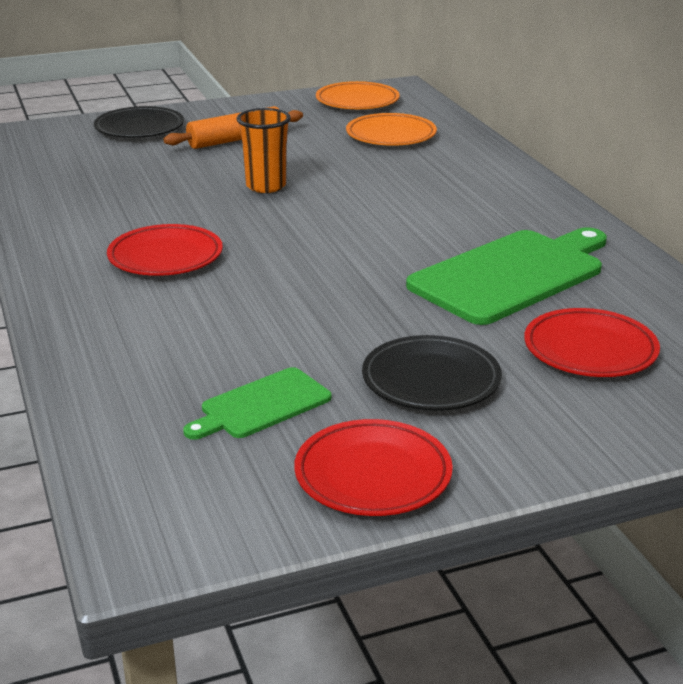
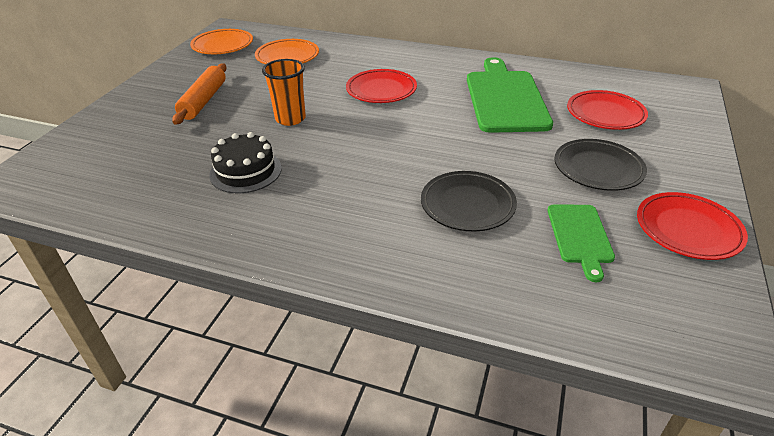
camera: 50 degrees left, 10 degrees up
black plate [94,106,184,138] -> black plate moved to [421,171,517,231]
red plate [107,224,223,276] -> red plate moved to [346,69,417,103]
none -> black cake [209,132,282,193]

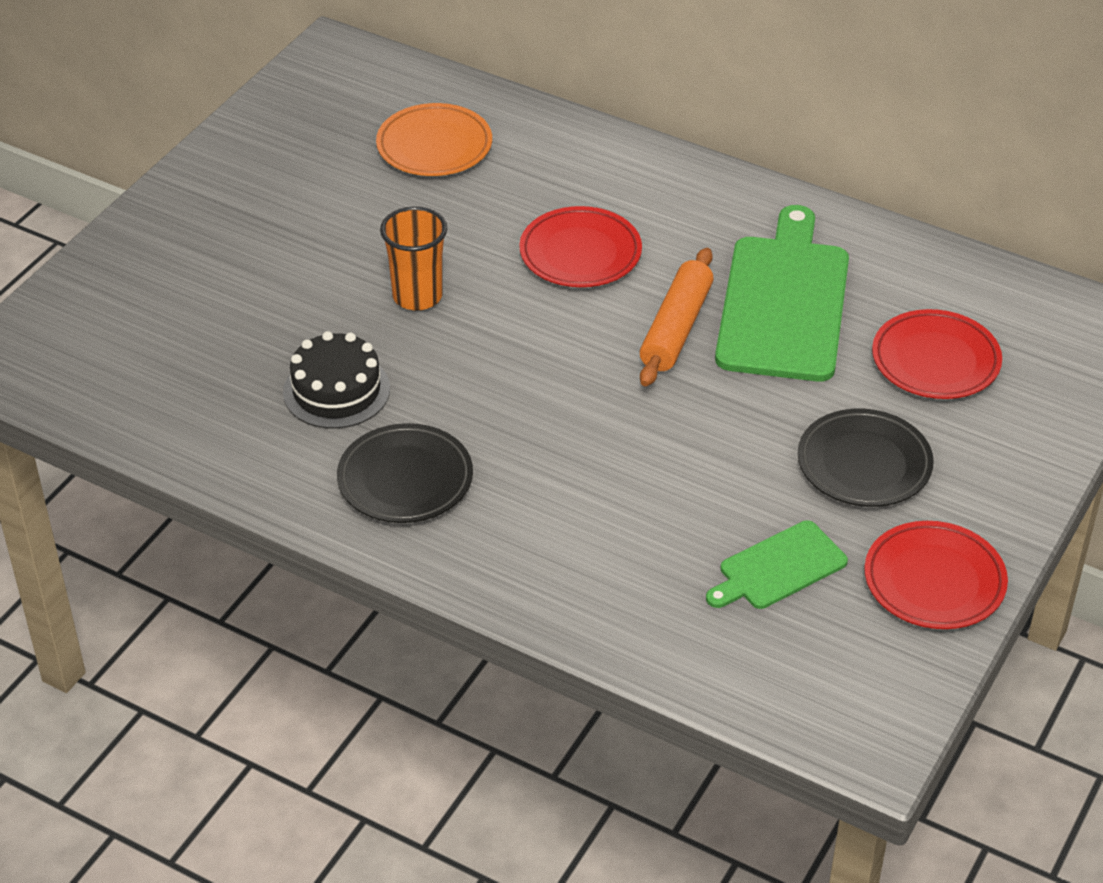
camera: 10 degrees right, 5 degrees up
orange rolling pin [172,63,227,125] -> orange rolling pin moved to [640,248,713,387]
orange plate [190,29,253,54] -> none
black plate [421,171,517,231] -> black plate moved to [337,423,473,523]
green cutting board [547,205,615,282] -> green cutting board turned 45 degrees clockwise [706,520,848,609]

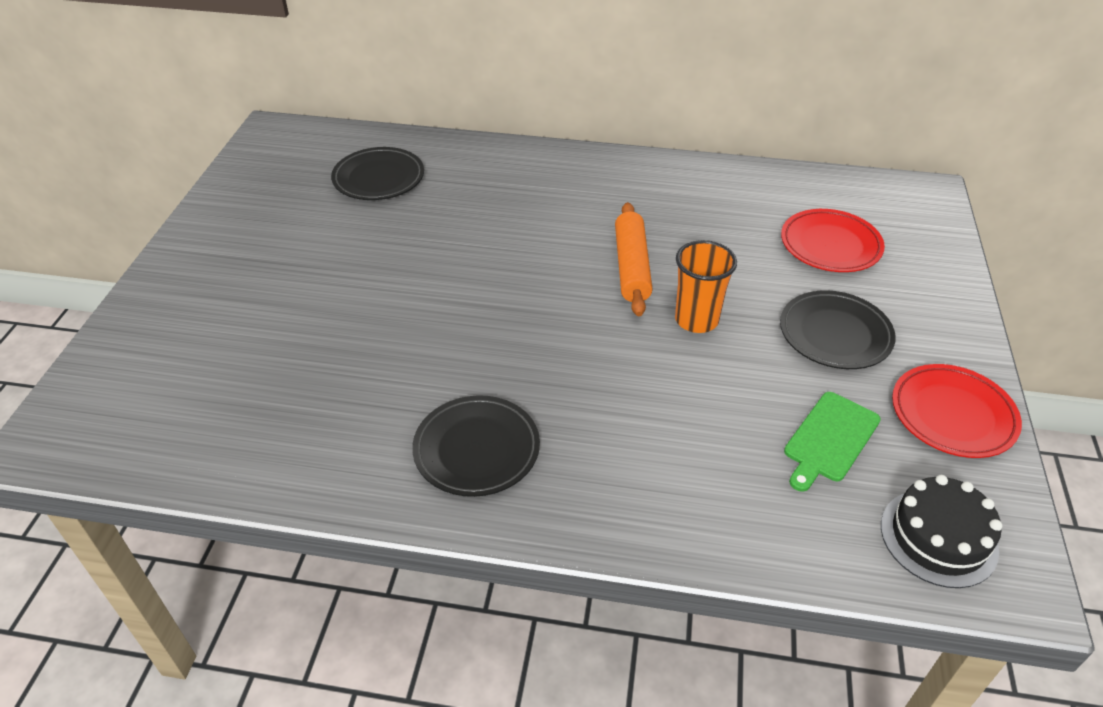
camera: 20 degrees left, 0 degrees up
black cake [283,331,390,429] -> black cake moved to [881,475,1002,588]
orange plate [376,103,492,176] -> black plate [331,147,424,200]
orange cup [380,206,447,311] -> orange cup moved to [675,240,737,333]
red plate [519,206,642,287] -> none
green cutting board [715,205,849,381] -> none

